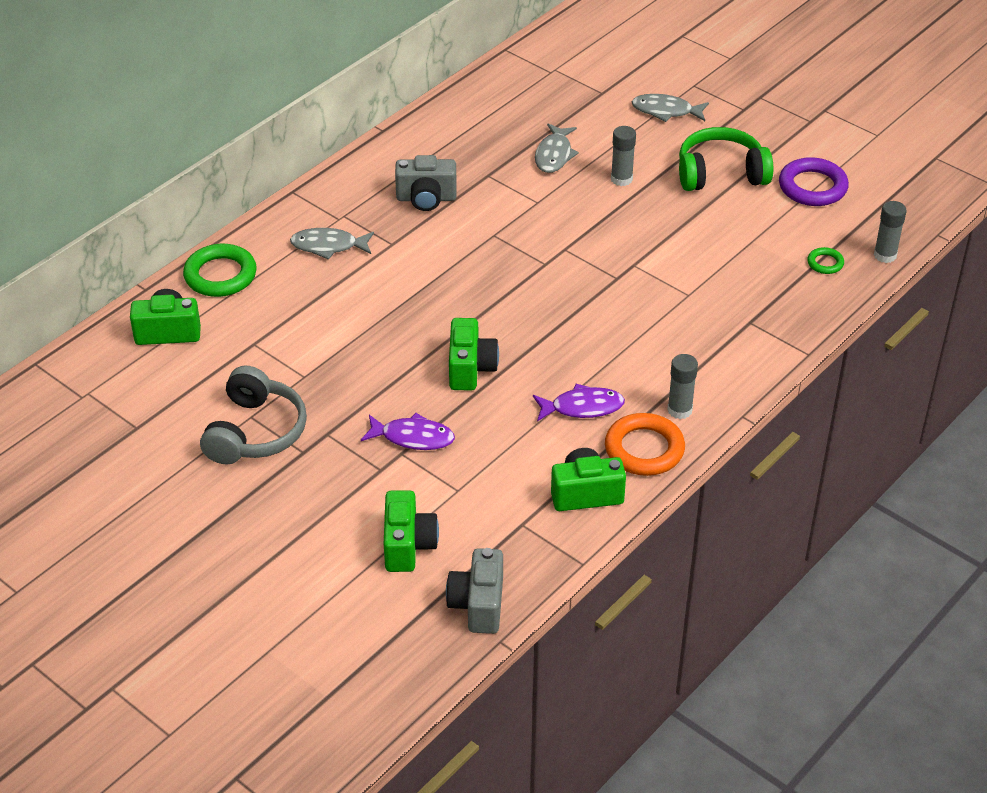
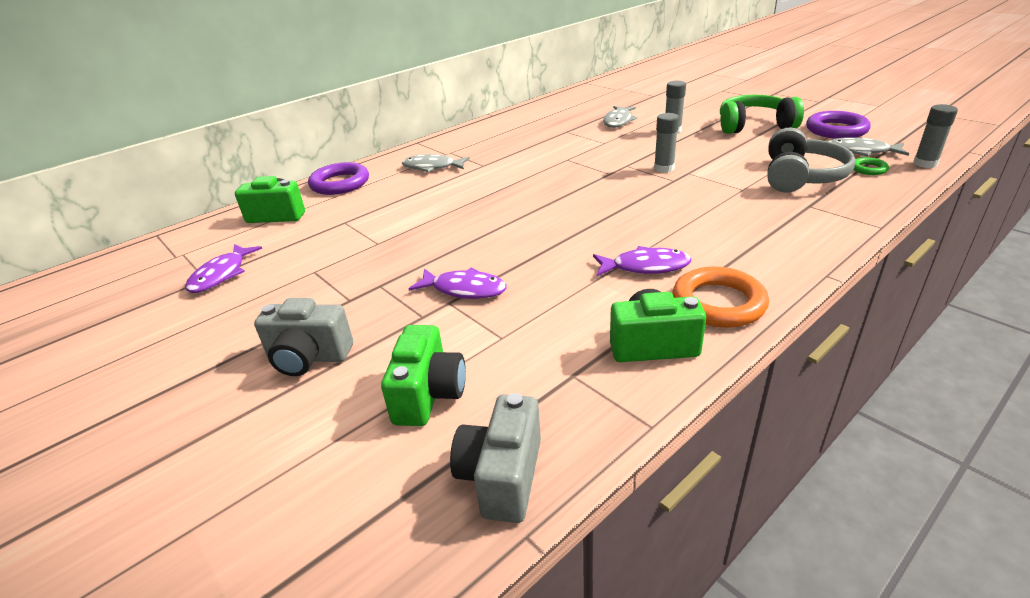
camera: 10 degrees right, 10 degrees down
green ring [183,244,257,297] -> purple ring [308,162,369,195]
grey headphones [200,366,307,464] -> grey headphones moved to [767,127,855,193]
grey camera [395,155,457,211] -> grey camera moved to [254,298,353,376]
green camera [449,318,499,390] -> none
grey fish [631,94,709,122] -> grey fish moved to [828,137,909,157]
grey glue stick [667,354,698,419] -> grey glue stick moved to [654,113,679,173]
none -> purple fish [185,244,262,293]

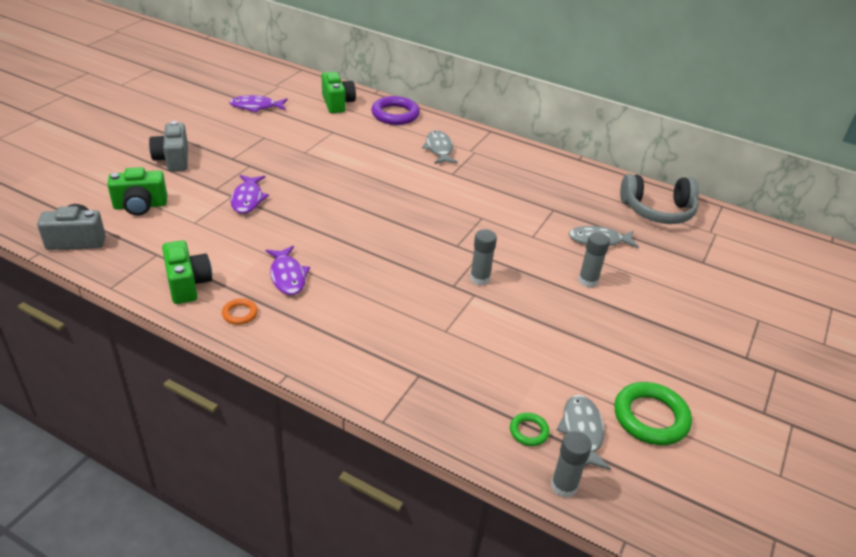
camera: 65 degrees right, 5 degrees up
orange ring [673,267,769,328] -> orange ring [222,298,258,325], size x0.51
green headphones [720,95,804,134] -> none
grey headphones [767,127,855,193] -> grey headphones moved to [620,174,699,224]
purple ring [806,111,871,139] -> green ring [614,382,692,445]

